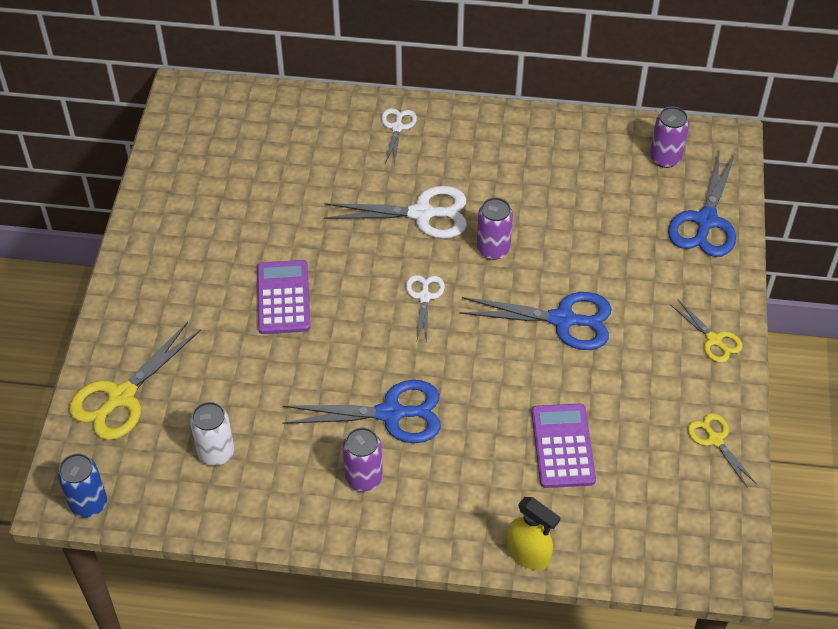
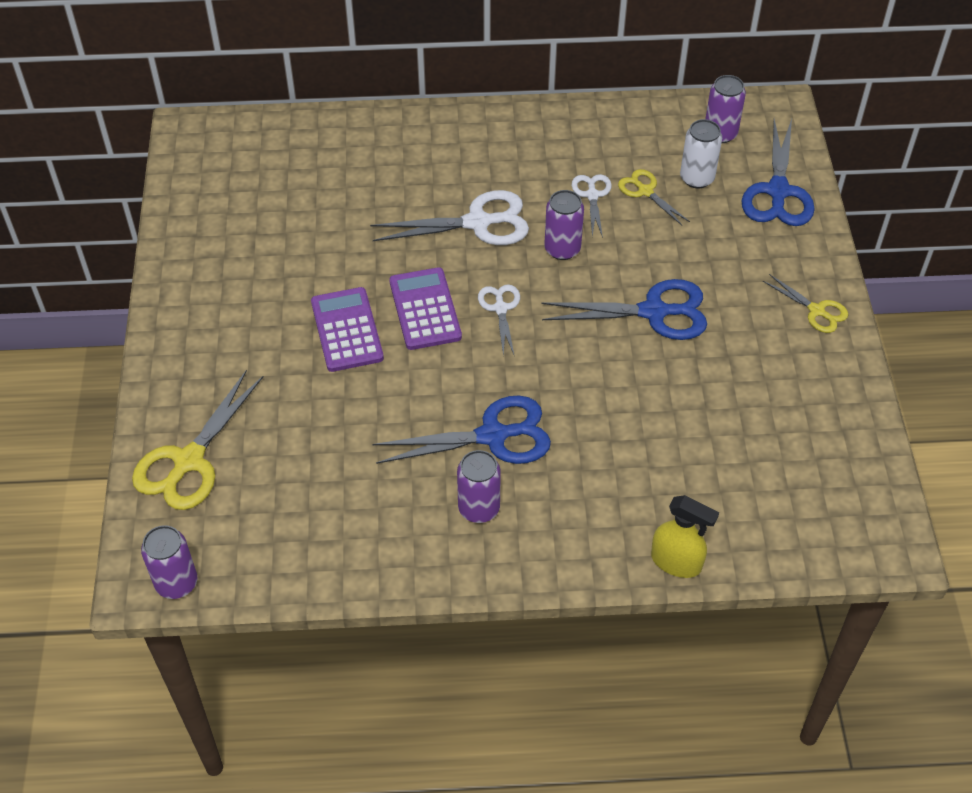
camera: 10 degrees left, 0 degrees up
blue can [58,453,107,518] -> purple can [141,525,197,599]
white can [190,402,234,466] -> white can moved to [680,119,722,188]
white scissors [381,108,417,165] -> white scissors moved to [572,174,612,238]
purple calculator [532,404,596,488] -> purple calculator moved to [389,267,462,350]
yellow scissors [688,413,756,488] -> yellow scissors moved to [618,169,690,226]

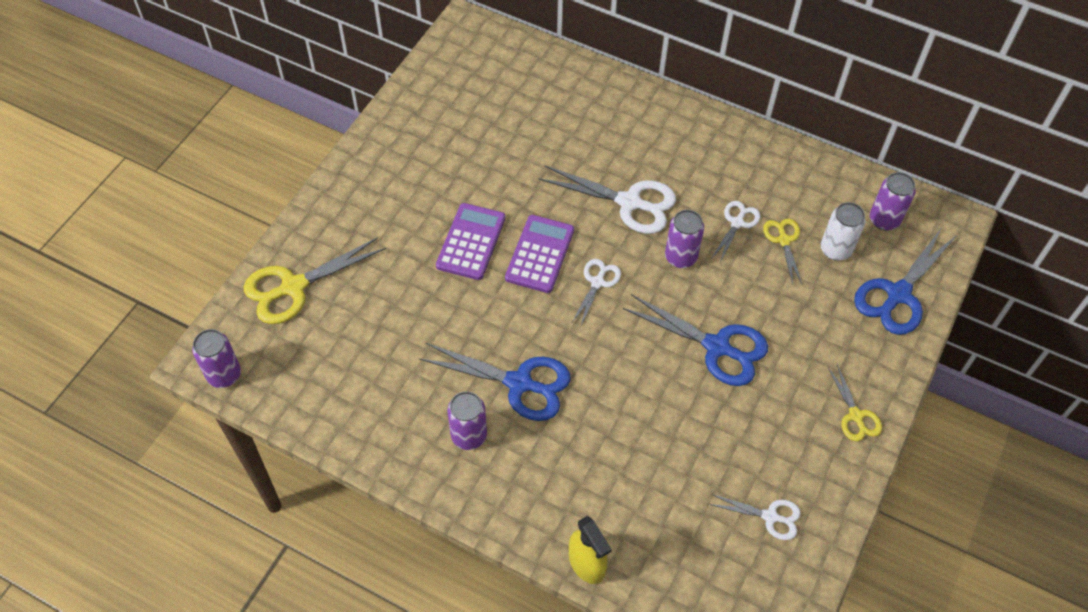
camera: 30 degrees right, 5 degrees up
none -> white scissors [708,494,801,540]

